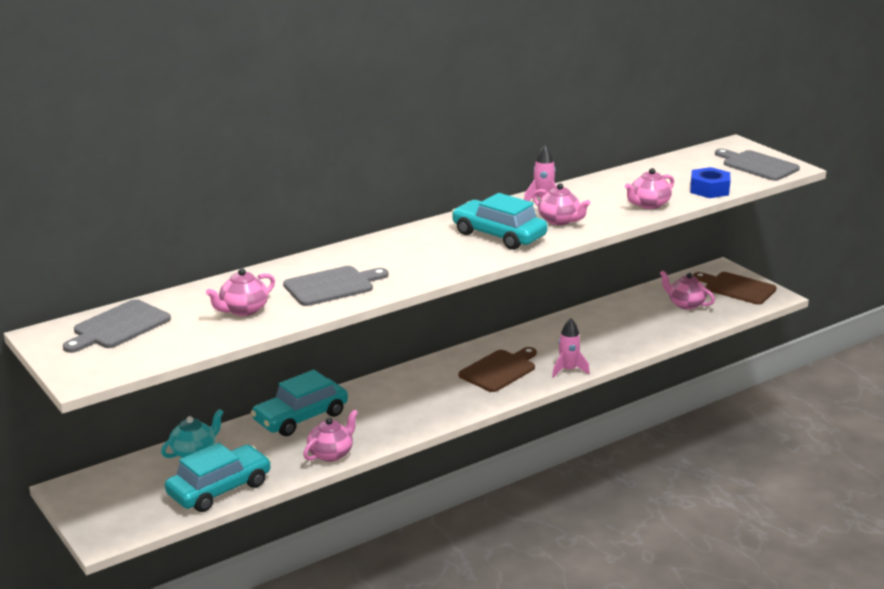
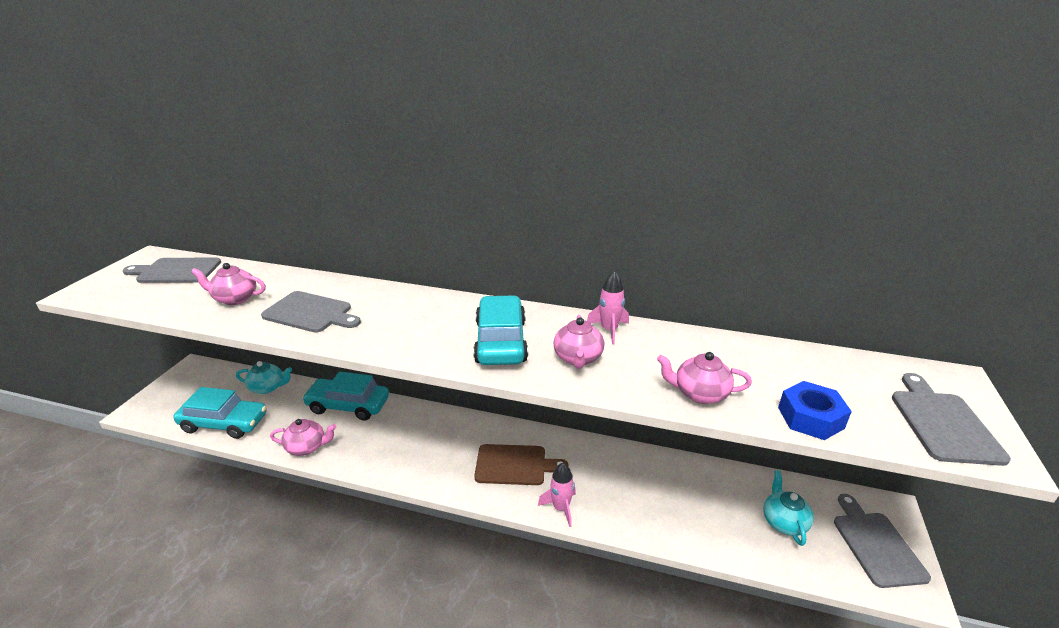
camera: 50 degrees right, 5 degrees up
pink teapot [660,270,715,310] -> turquoise teapot [763,471,814,546]
brown cutting board [693,272,777,305] -> grey cutting board [834,494,931,588]

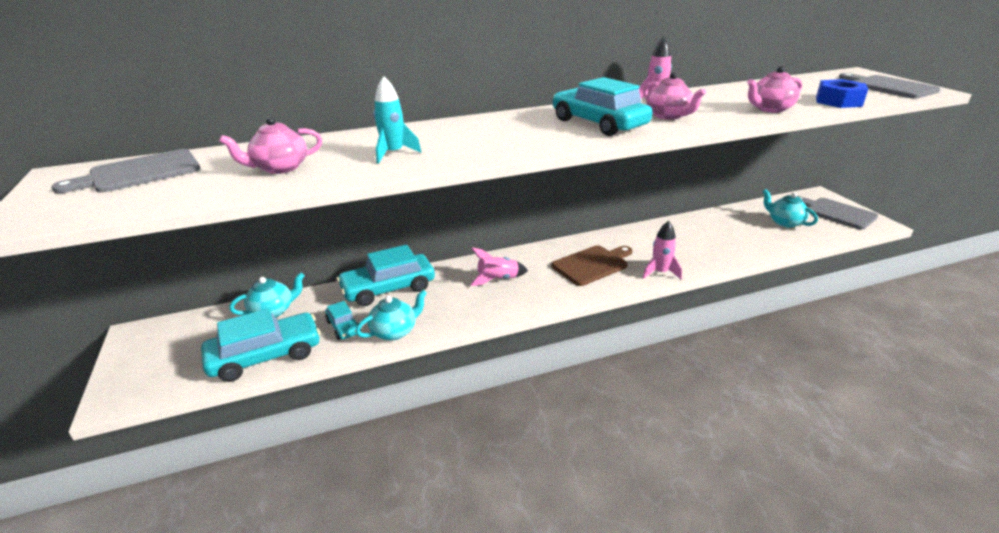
camera: 35 degrees left, 0 degrees up
grey cutting board [261,291,361,333] -> turquoise rocket [373,76,421,164]
pink teapot [270,419,336,456] -> turquoise teapot [356,290,427,341]
none -> turquoise car [325,301,361,340]
none -> pink rocket [470,247,528,286]

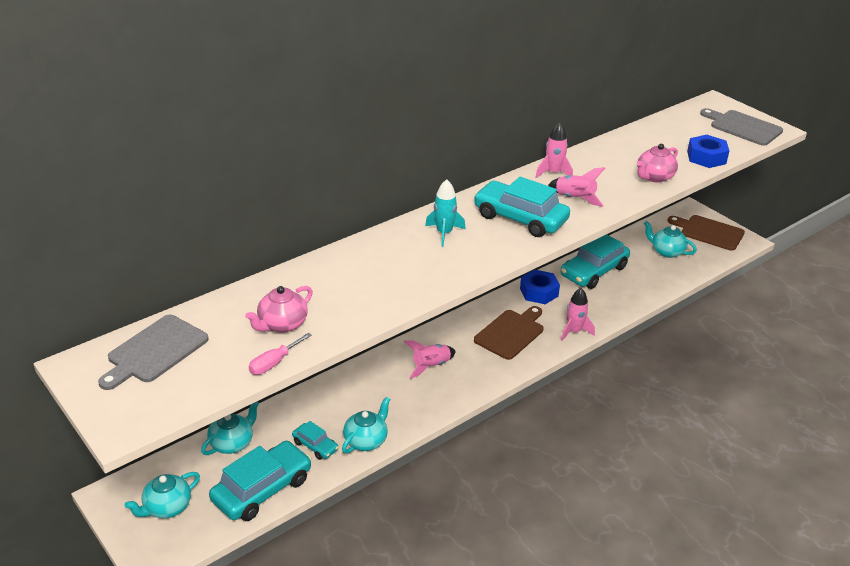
camera: 20 degrees left, 5 degrees up
turquoise car [336,245,435,307] -> turquoise car moved to [560,234,630,289]
turquoise rocket [373,76,421,164] -> turquoise rocket moved to [425,179,466,247]
pink teapot [643,72,706,120] -> pink rocket [548,167,605,207]
grey cutting board [798,196,878,230] -> brown cutting board [667,215,745,251]
none -> turquoise teapot [125,472,200,518]
none -> pink screwdriver [249,333,312,375]
none -> blue nut [520,269,560,304]

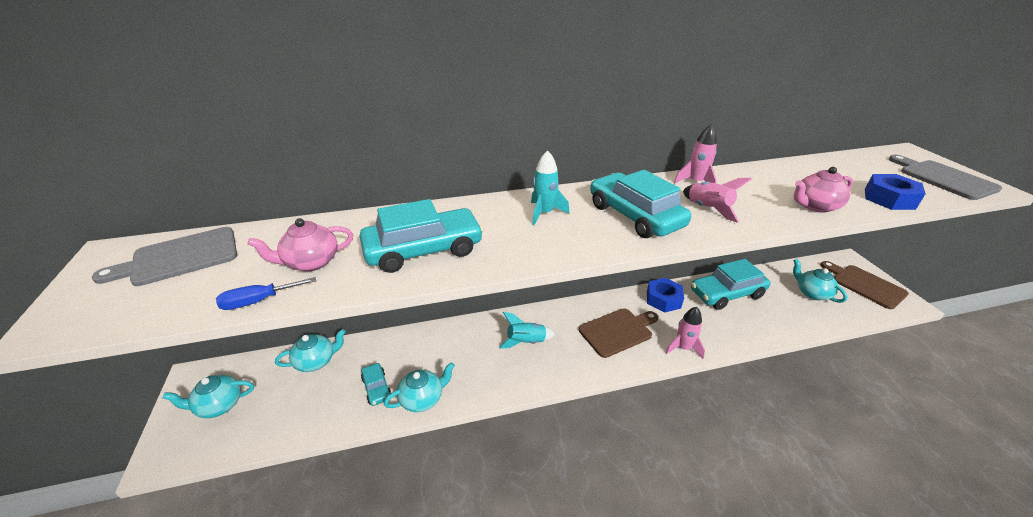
camera: 25 degrees right, 0 degrees up
turquoise car [209,441,312,521] -> turquoise car moved to [360,199,484,273]
pink screwdriver [249,333,312,375] -> blue screwdriver [216,277,316,310]
pink rocket [404,340,456,379] -> turquoise rocket [499,312,556,349]

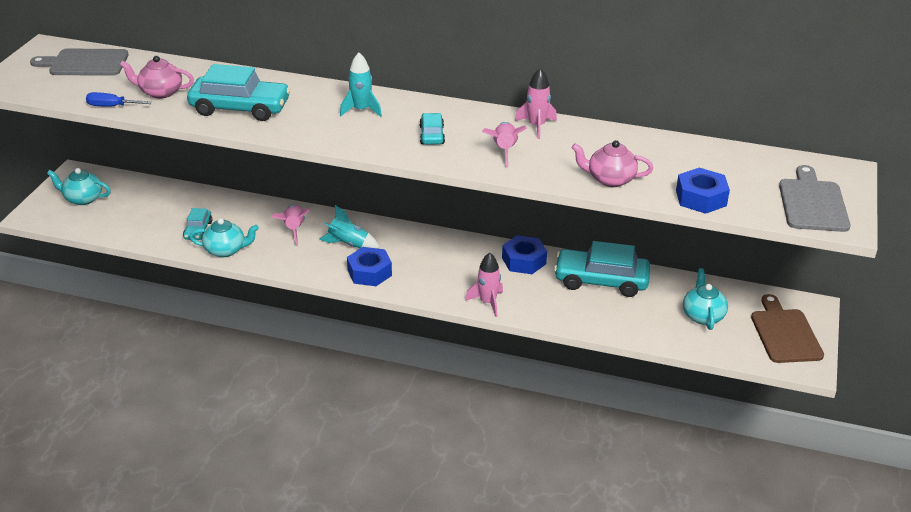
camera: 30 degrees right, 0 degrees up
turquoise teapot [275,329,346,372] -> none
brown cutting board [579,308,658,358] -> none
turquoise car [590,170,691,238] -> turquoise car [419,113,445,145], size x0.51
none -> pink rocket [272,205,310,245]
none -> blue nut [347,247,392,286]

